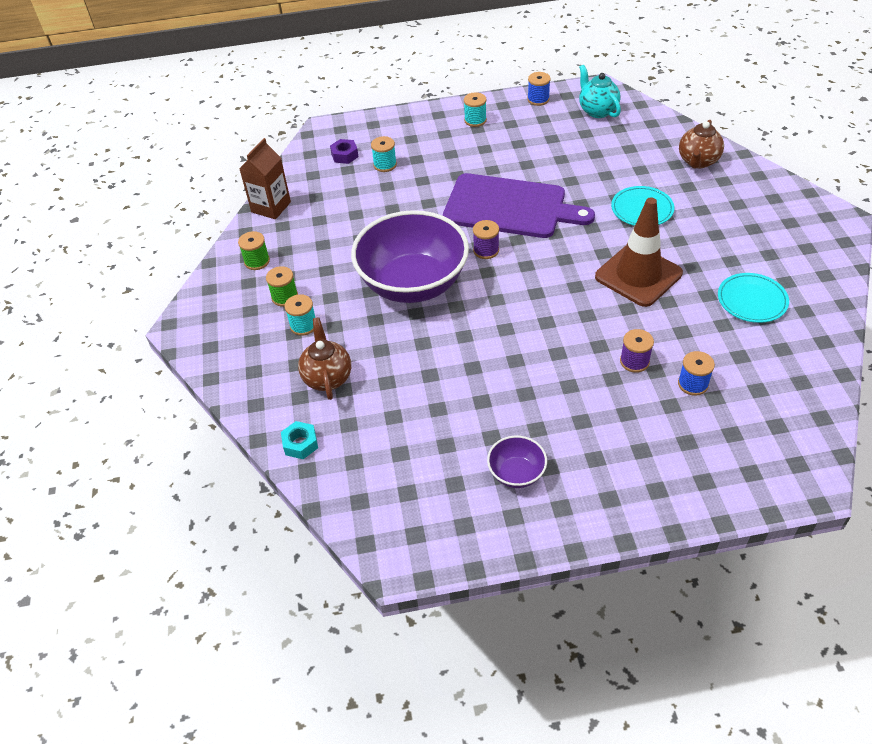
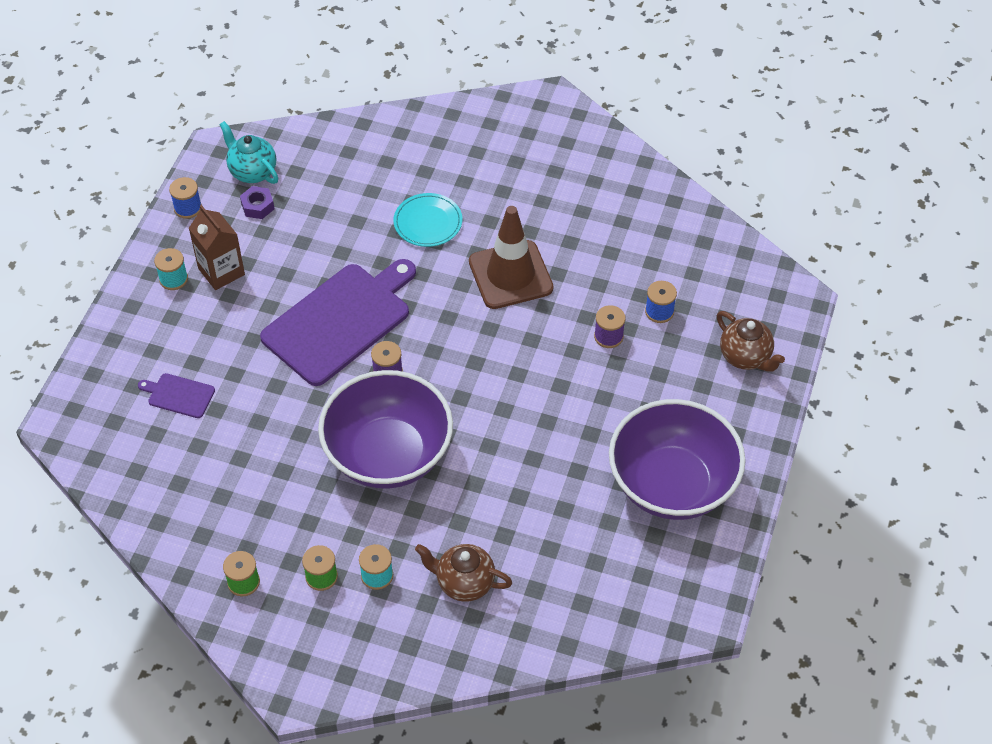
camera: 65 degrees left, 5 degrees up
brown carton [239,138,291,219] -> brown carton moved to [189,205,245,290]
turquoise nut [281,421,318,459] -> none
purple nut [330,139,358,164] -> purple nut moved to [240,186,274,219]
turquoise spool [371,136,397,172] -> purple cutting board [138,373,215,418]
purple bowl [487,435,547,488] -> purple bowl [609,399,746,520], size x2.32
turquoise teapot [579,65,621,118] -> turquoise teapot turned 45 degrees clockwise [219,121,278,184]
brown teapot [679,120,724,169] -> brown teapot moved to [717,311,785,372]
turquoise plate [718,273,789,323] -> none

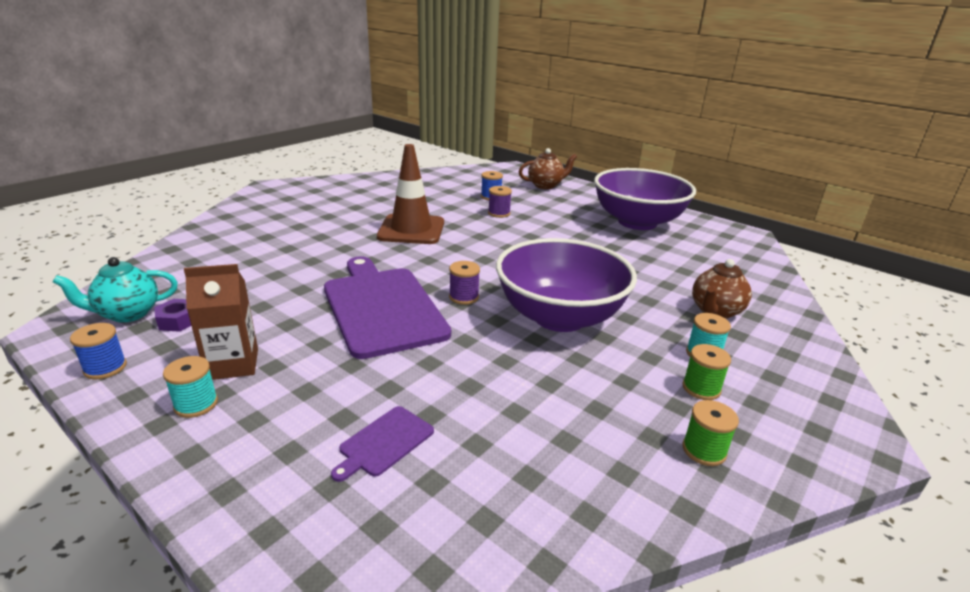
camera: 70 degrees left, 25 degrees down
turquoise plate [393,193,462,247] -> none

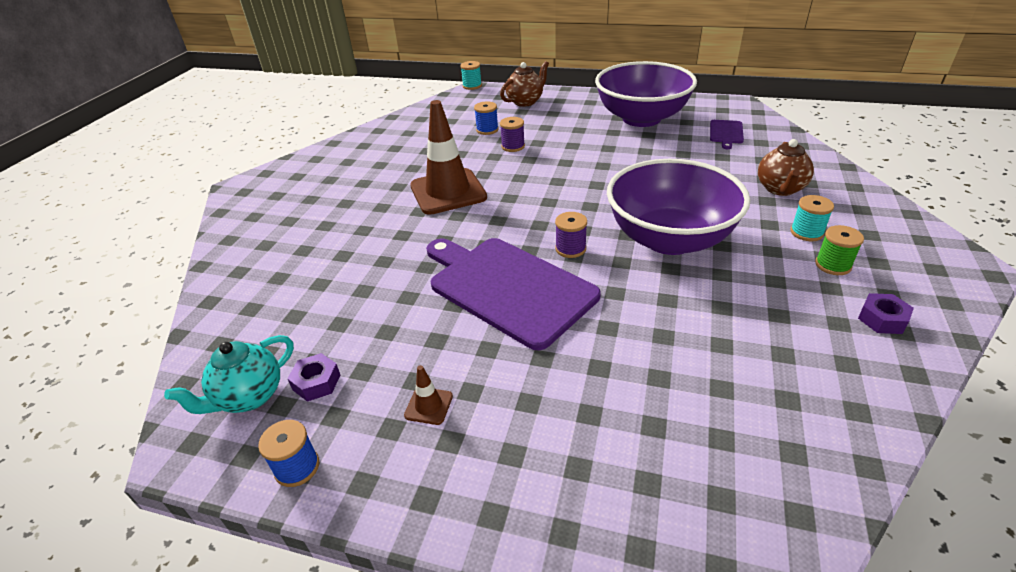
camera: 20 degrees left, 10 degrees up
turquoise spool [163,356,218,418] -> turquoise spool moved to [460,61,482,90]
brown carton [184,264,258,380] -> brown traffic cone [404,365,453,425]
purple cutting board [331,406,434,482] -> purple cutting board moved to [710,120,744,149]
green spool [683,400,739,466] -> purple nut [858,293,914,334]

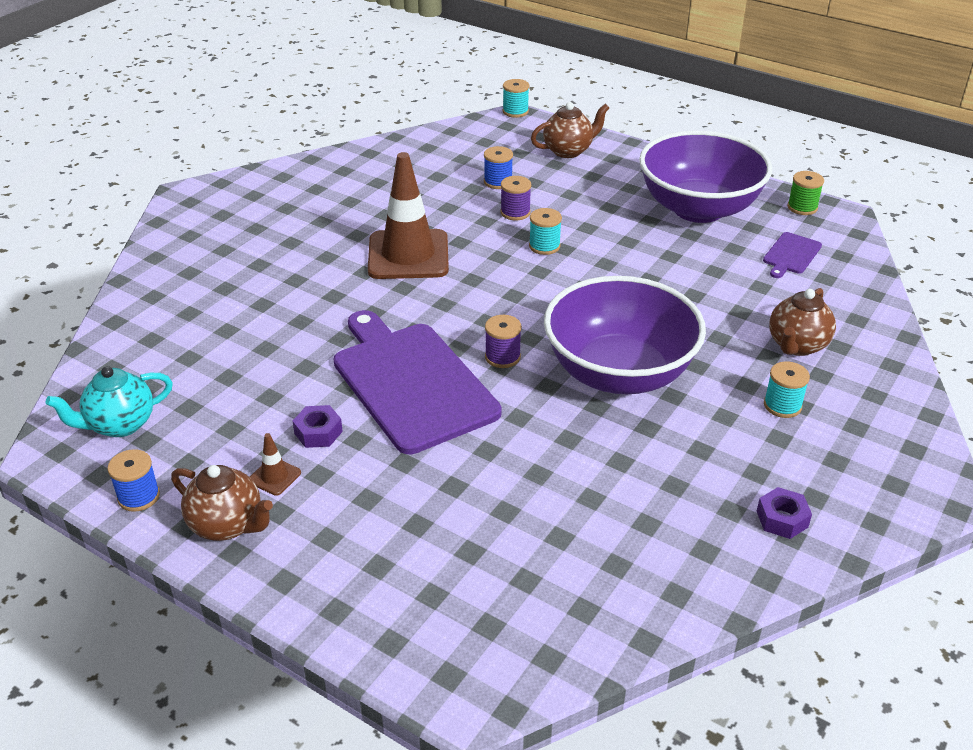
camera: 15 degrees right, 0 degrees up
purple nut [287,353,340,402] -> purple nut moved to [292,405,343,448]
green spool [815,225,864,275] -> green spool moved to [787,171,824,215]
none -> brown teapot [171,465,273,541]
none -> turquoise spool [529,208,562,255]

